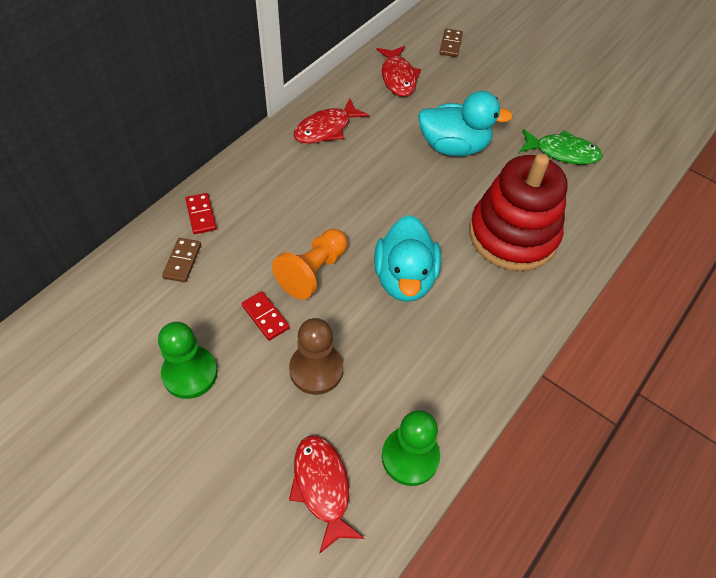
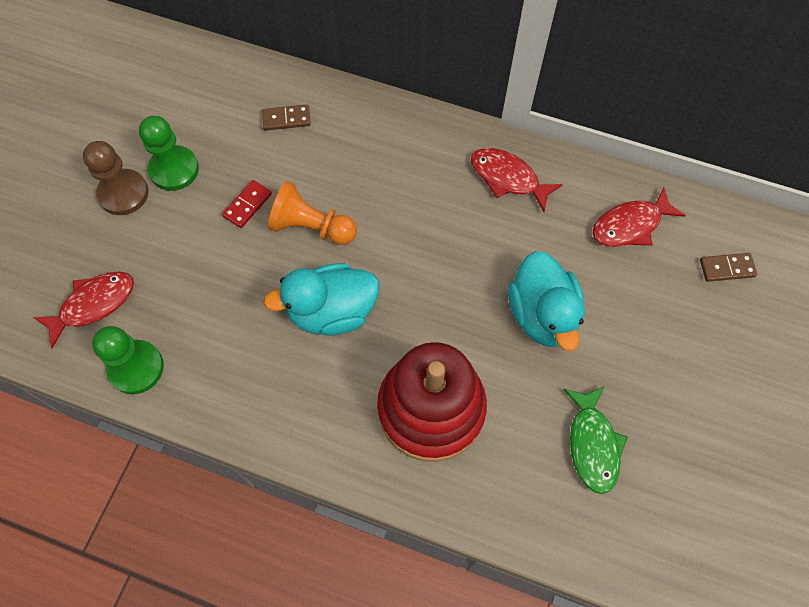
camera: 75 degrees right, 10 degrees up
red domino [185,193,217,234] -> none
brown pawn [289,318,343,395] -> brown pawn moved to [83,141,149,215]

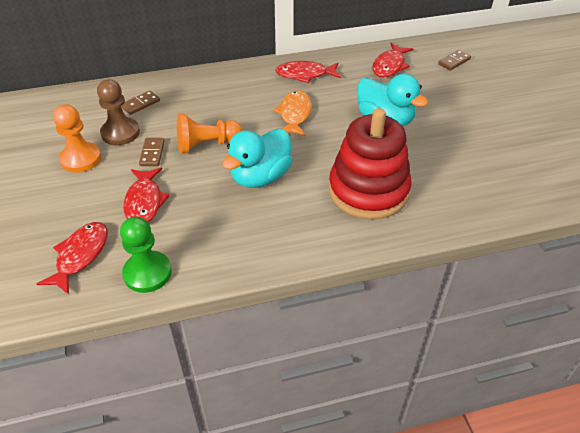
camera: 35 degrees left, 20 degrees down
brown pawn [83,141,149,215] -> brown pawn moved to [97,79,140,145]
green pawn [139,116,199,191] -> orange pawn [53,104,101,173]
red domino [222,180,272,228] -> brown domino [139,138,165,166]
green fish [563,386,628,494] -> none
none -> red fish [124,168,170,222]
none -> orange fish [273,90,311,136]

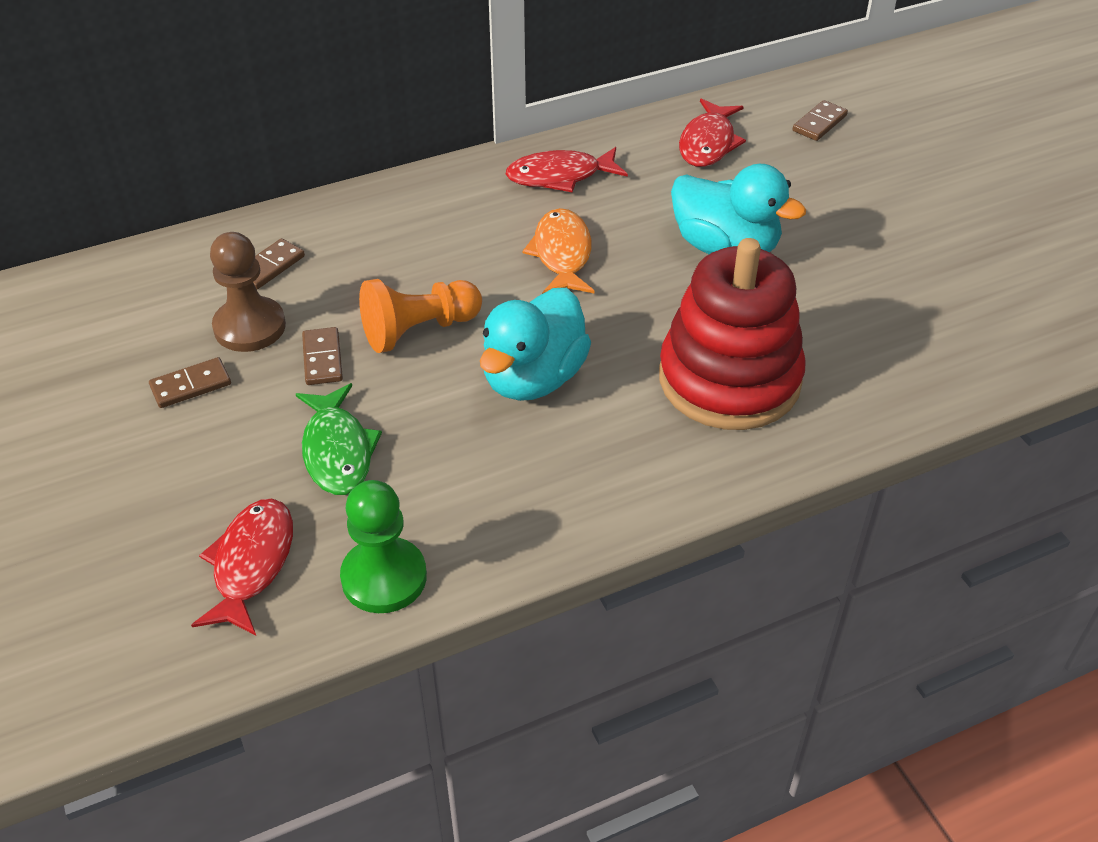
camera: 10 degrees left, 0 degrees up
orange pawn [53,104,101,173] -> brown domino [149,357,231,408]
red fish [124,168,170,222] -> green fish [296,383,382,495]

